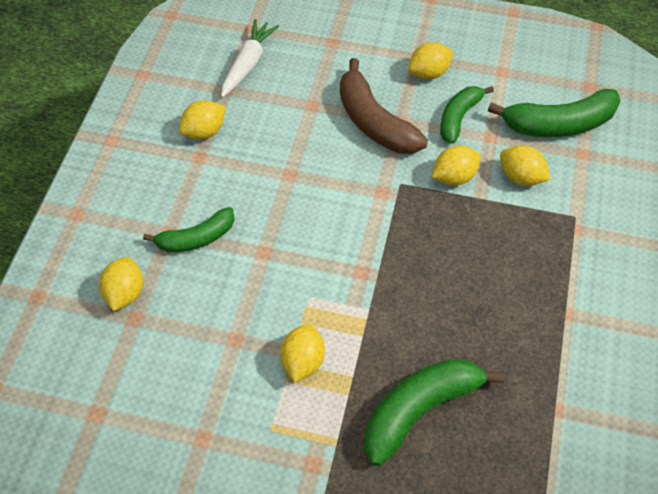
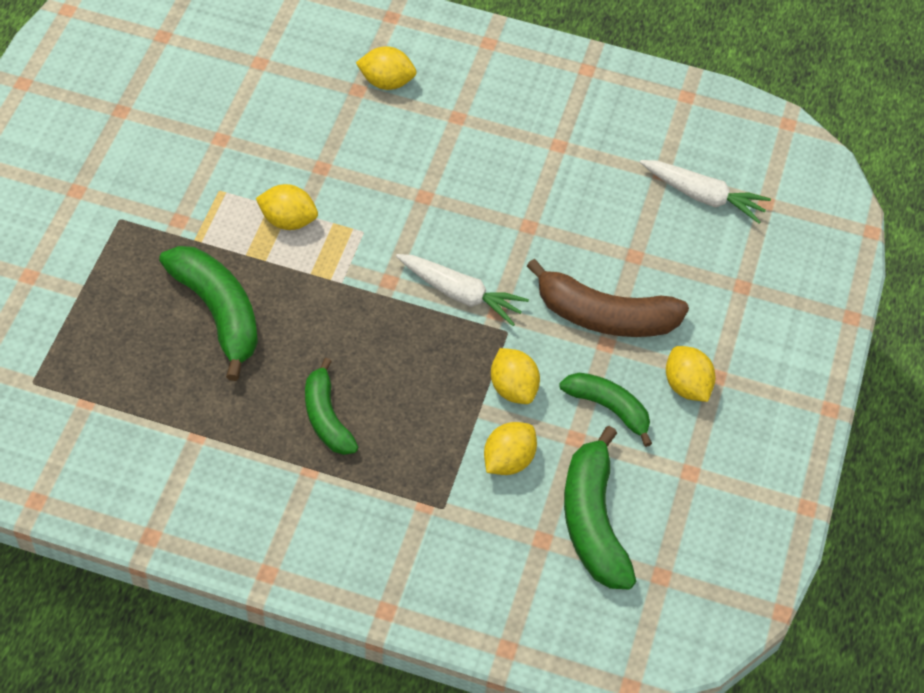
camera: 90 degrees right, 0 degrees up
green banana [143,207,235,252] -> green banana moved to [305,358,358,455]
yellow lemon [179,100,226,140] -> none
brown banana [340,58,428,154] -> brown banana turned 135 degrees counterclockwise [527,259,689,337]
none -> white carrot [396,254,529,326]

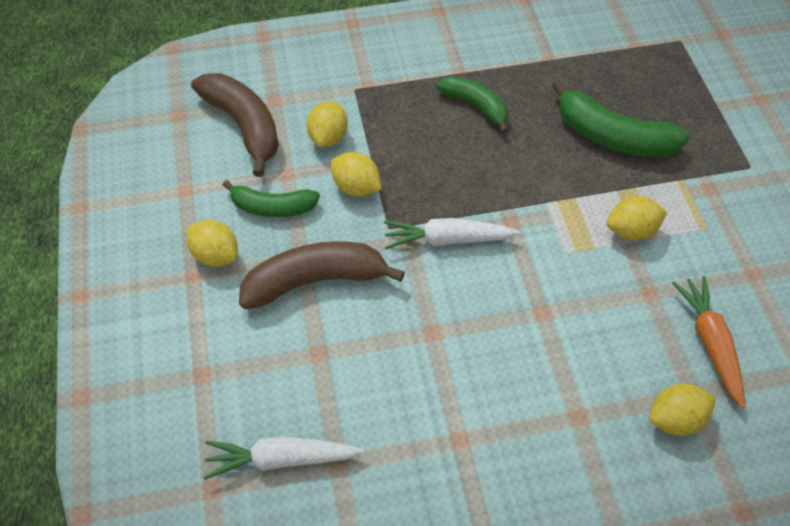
camera: 155 degrees right, 0 degrees up
green banana [564,426,636,590] -> brown banana [191,73,279,177]
none -> orange carrot [672,276,745,408]

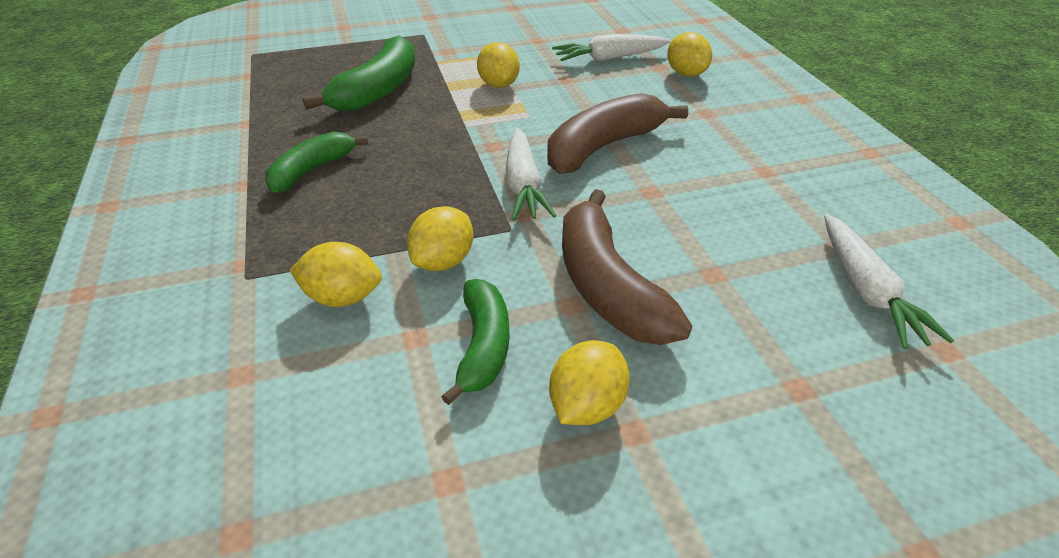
camera: 95 degrees left, 15 degrees down
brown banana [191,73,279,177] -> brown banana moved to [547,93,688,174]
orange carrot [672,276,745,408] -> white carrot [552,34,671,62]

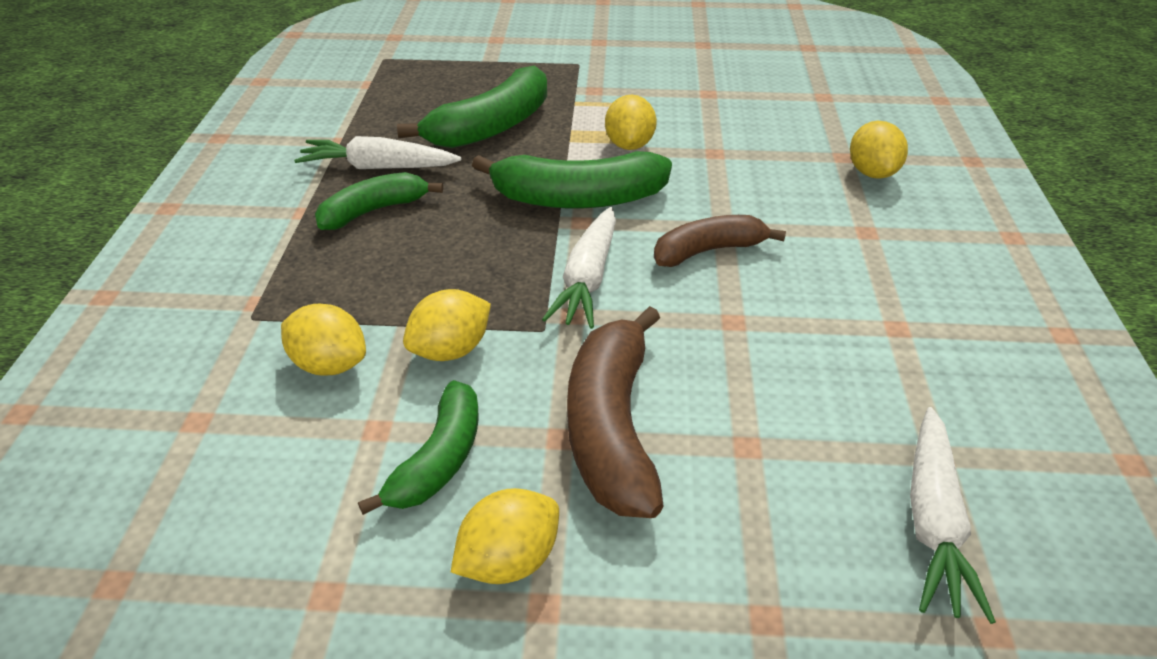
camera: 20 degrees right, 0 degrees up
brown banana [547,93,688,174] -> brown banana [654,215,786,267], size x0.64
white carrot [552,34,671,62] -> white carrot moved to [294,136,461,169]
none -> green banana [472,151,672,208]

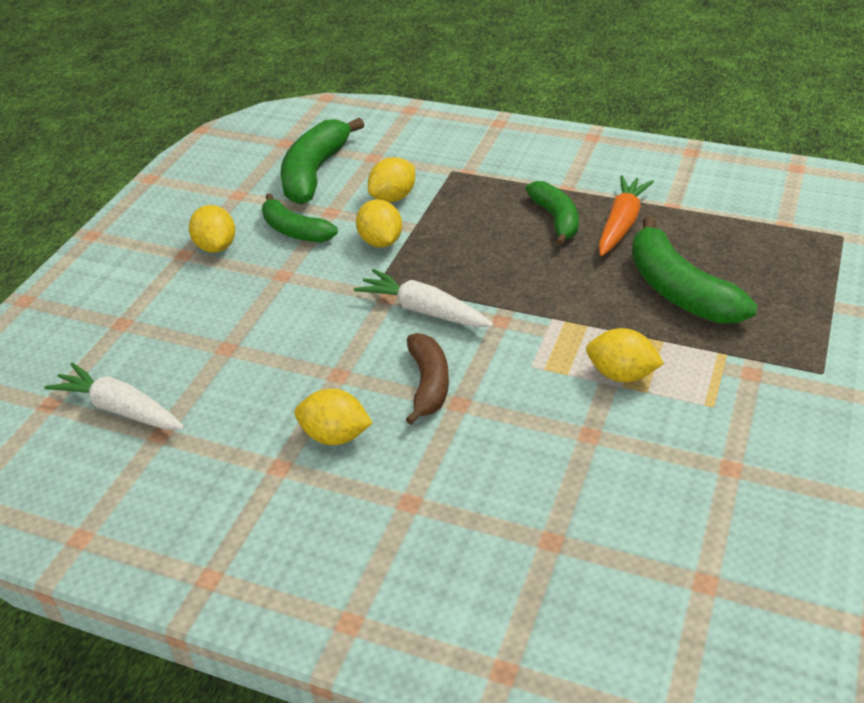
camera: 110 degrees right, 0 degrees up
white carrot [294,136,461,169] -> orange carrot [598,175,654,256]
green banana [472,151,672,208] -> green banana moved to [280,118,364,205]
brown banana [567,306,664,518] -> none
yellow lemon [850,121,908,179] -> yellow lemon moved to [294,389,373,445]

